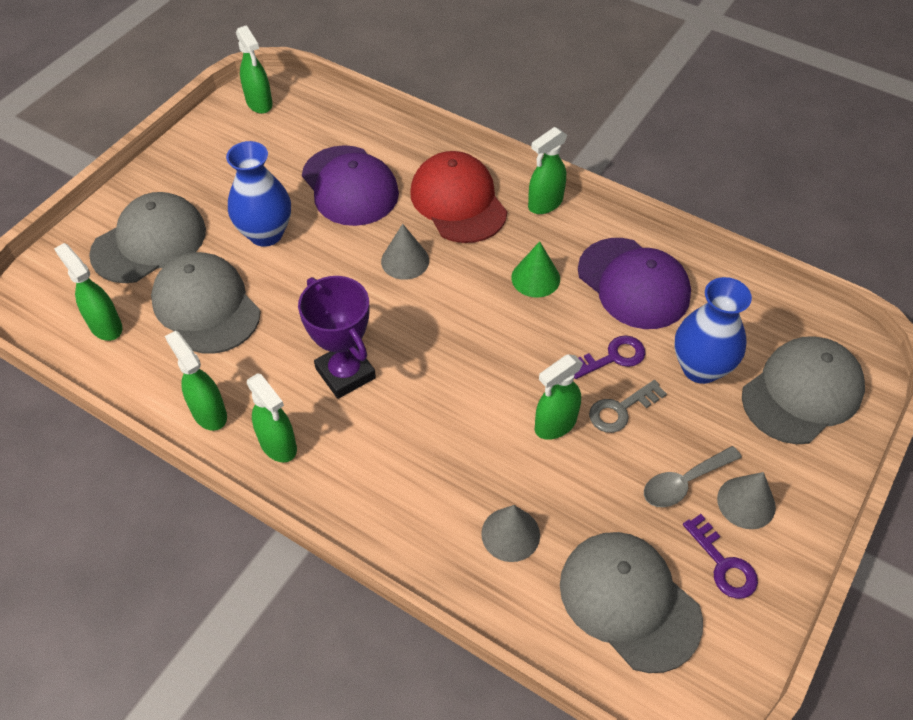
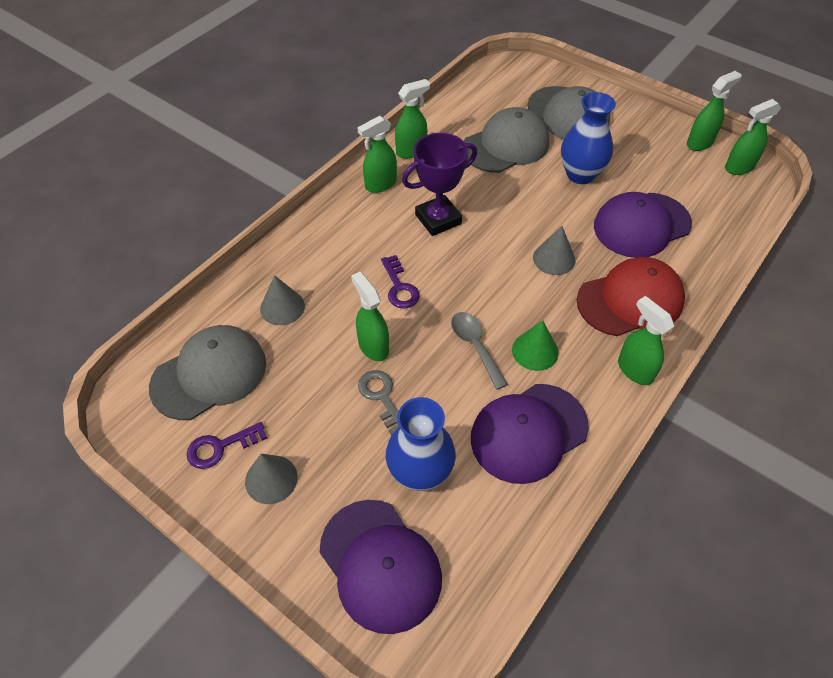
camera: 95 degrees right, 0 degrees up
green spray bottle [54,243,123,341] -> green spray bottle moved to [687,71,742,151]
purple key [574,335,646,379] -> purple key moved to [381,255,420,309]
grey spoon [644,446,742,507] -> grey spoon moved to [451,312,508,389]
grey cap [742,336,865,444] -> purple cap [320,500,442,634]

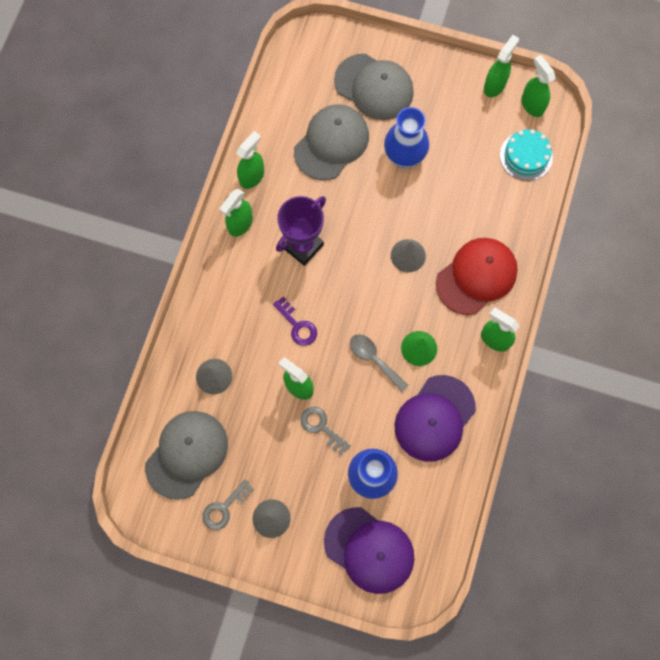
camera: 20 degrees left, 20 degrees up
purple key [186,422,267,469] -> grey key [202,479,255,530]
purple cap [594,192,692,258] -> none
green spray bottle [725,99,781,175] -> green spray bottle turned 105 degrees clockwise [521,55,555,117]
none -> turquoise cake [500,129,553,181]

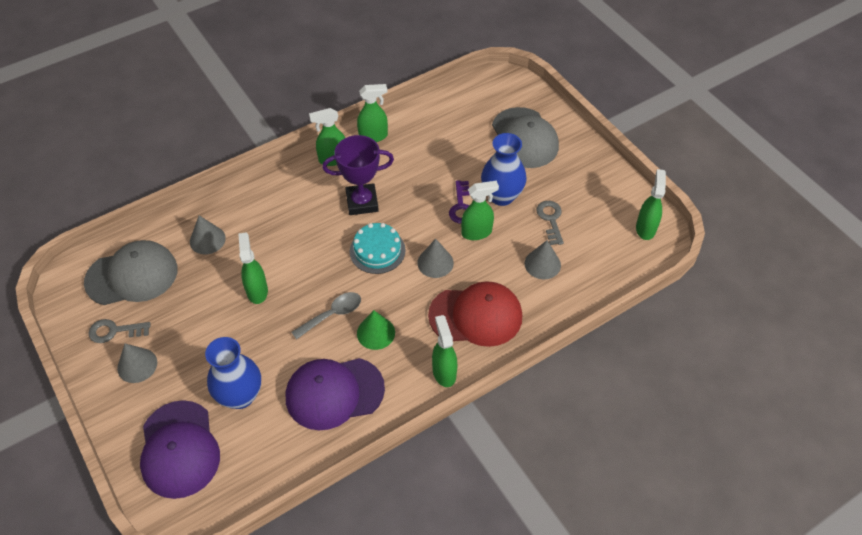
camera: 40 degrees right, 20 degrees down
purple key [273,296,317,346] -> purple key moved to [449,180,469,224]
grey cap [294,104,369,180] -> none
grey key [300,407,351,455] -> grey key moved to [536,201,564,245]
grey spoon [350,334,409,392] -> grey spoon turned 60 degrees clockwise [292,292,361,340]
green spray bottle [484,35,519,97] -> green spray bottle moved to [461,181,499,240]
turquoise cake [500,129,553,181] -> turquoise cake moved to [350,223,406,274]
none -> grey cone [524,240,561,279]

